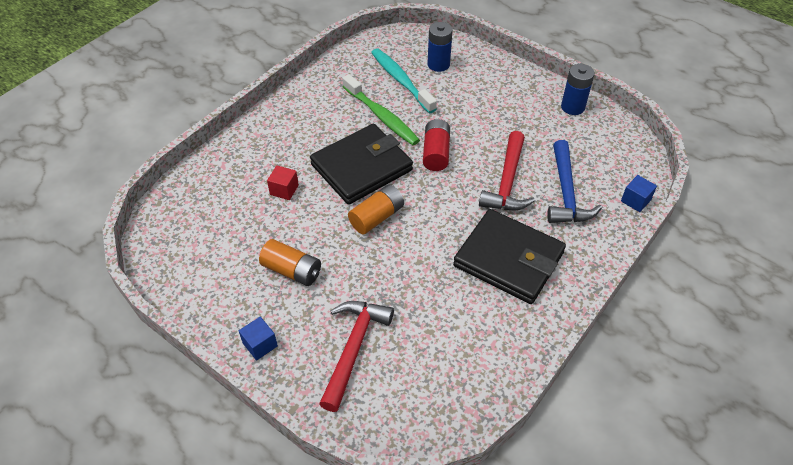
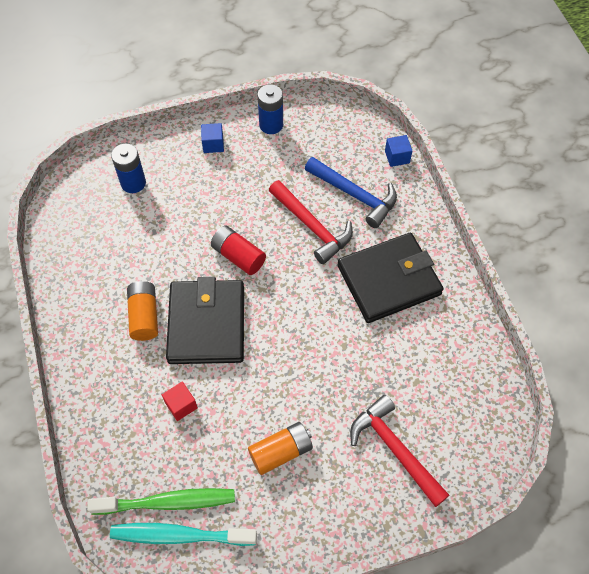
camera: 55 degrees left, 10 degrees up
blue cube [239,317,278,361] -> blue cube moved to [201,123,224,153]
green toothbrush [342,74,420,145] -> green toothbrush moved to [87,488,235,515]
orange battery [348,184,404,234] -> orange battery moved to [127,281,158,341]
turquoise toothbrush [371,49,437,113] -> turquoise toothbrush moved to [110,523,257,546]

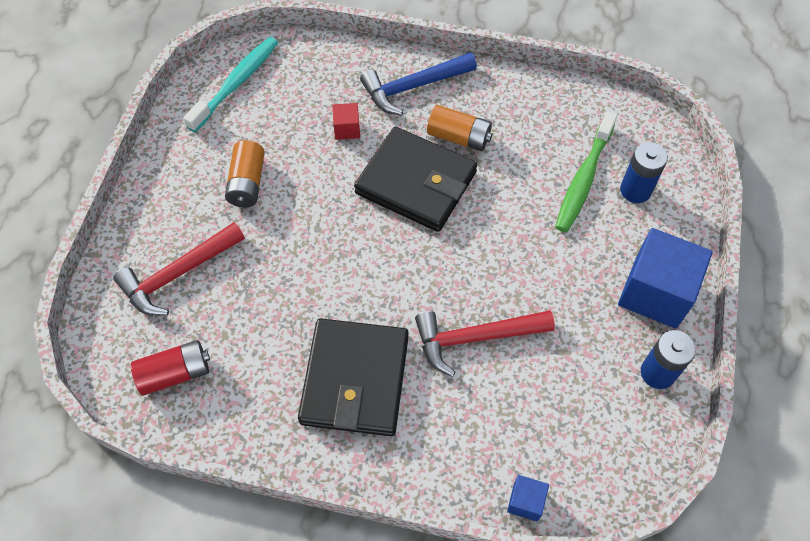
camera: 120 degrees right, 0 degrees up
green toothbrush [87,488,235,515] -> green toothbrush moved to [555,111,617,232]
blue cube [201,123,224,153] -> blue cube [618,228,713,329], size x2.19
red battery [211,226,266,275] -> red battery moved to [131,340,210,396]
blue hammer [305,157,397,228] -> blue hammer moved to [360,53,477,115]
red hammer [350,395,449,507] -> red hammer turned 150 degrees clockwise [113,222,245,316]

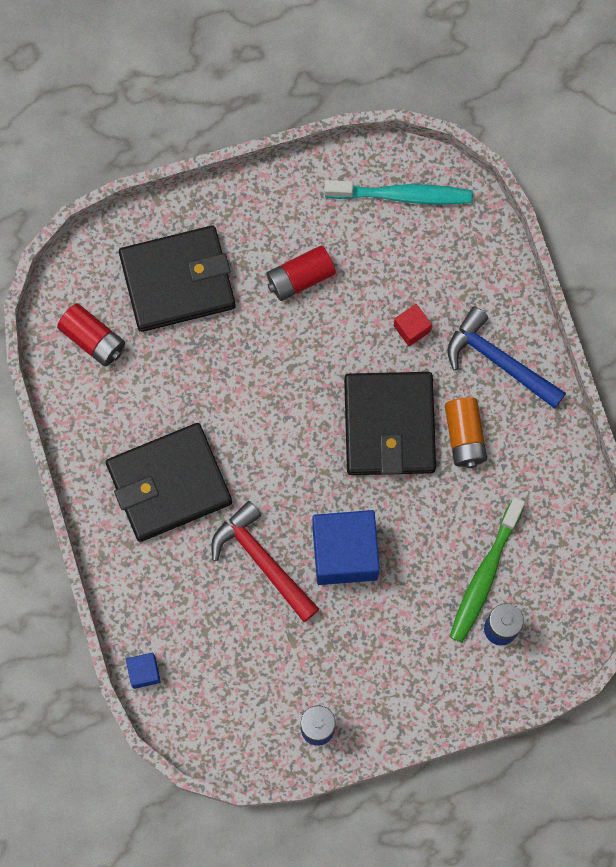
camera: 60 degrees right, 15 degrees up
red hammer [113,222,245,316] -> black wallet [119,226,236,332]
orange battery [225,140,265,207] -> red battery [267,245,336,301]
green toothbrush [555,111,617,232] -> green toothbrush turned 60 degrees counterclockwise [450,497,525,643]
blue cube [618,228,713,329] -> blue cube moved to [312,510,380,585]

